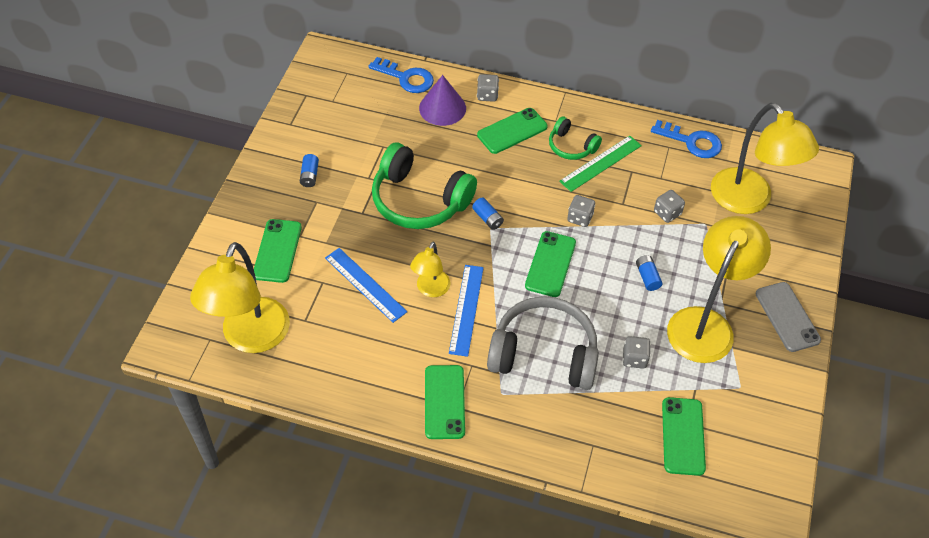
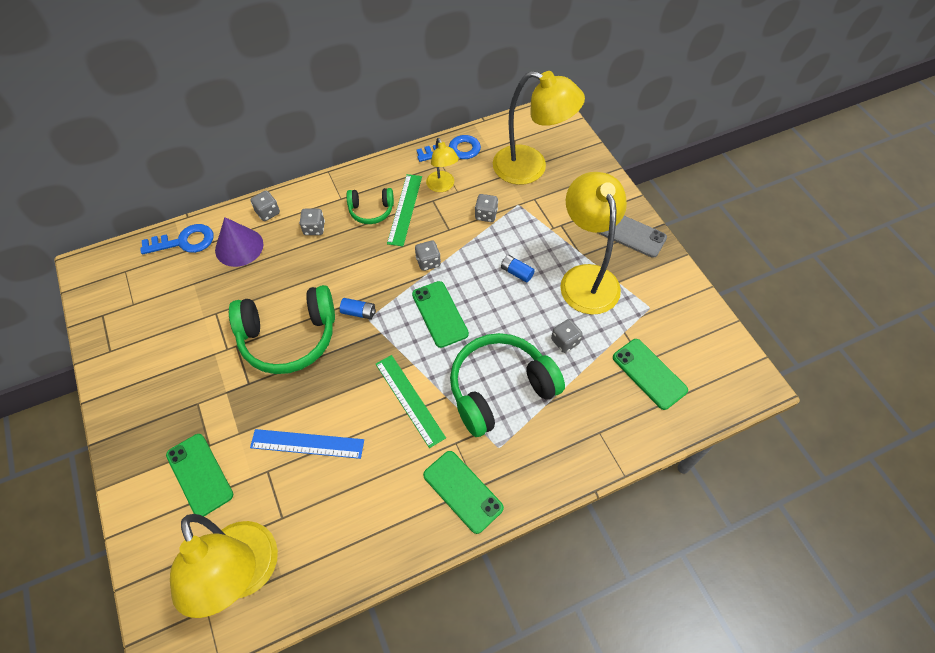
camera: 40 degrees left, 5 degrees up
blue battery [300,154,319,187] -> none
yellow lamp [410,242,450,297] -> yellow lamp moved to [426,138,459,192]
blue ruler [449,265,484,357] -> green ruler [376,355,446,448]
green phone [477,108,548,154] -> grey dice [299,208,325,235]
grey headphones [487,296,599,390] -> green headphones [450,333,565,437]

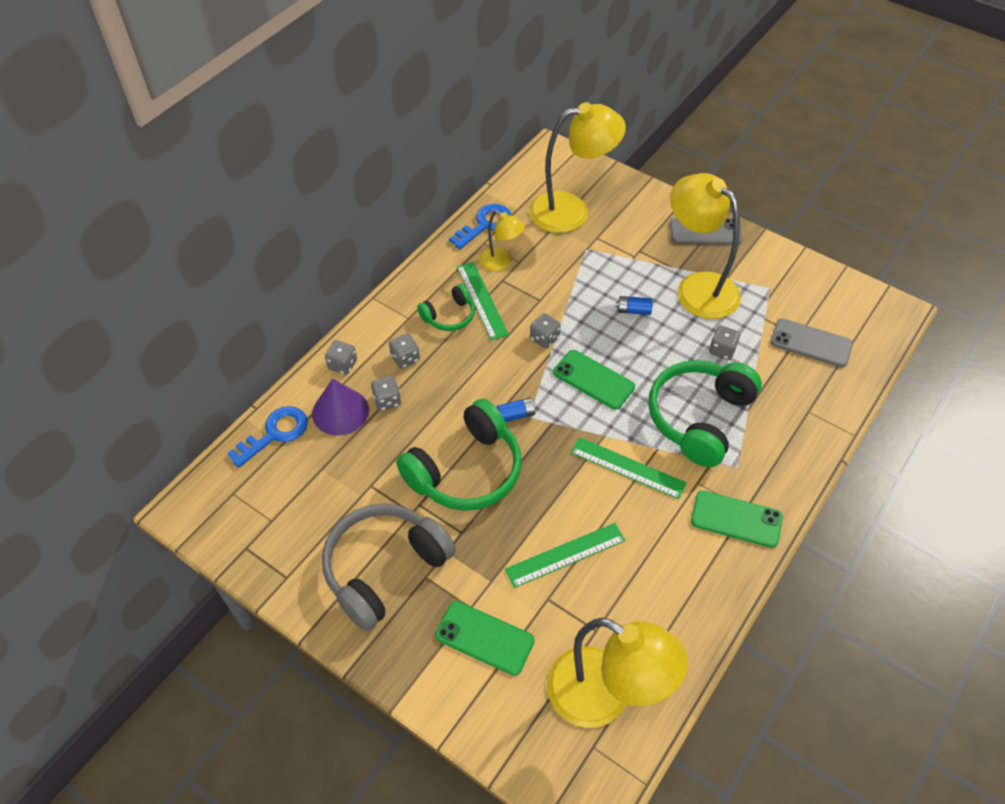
camera: 30 degrees left, 5 degrees down
blue ruler [250,429,364,459] -> green ruler [505,523,626,588]
grey dice [475,194,498,222] -> grey dice moved to [371,376,401,411]
green phone [613,339,688,410] -> grey phone [771,318,853,367]
none -> grey headphones [322,503,456,631]

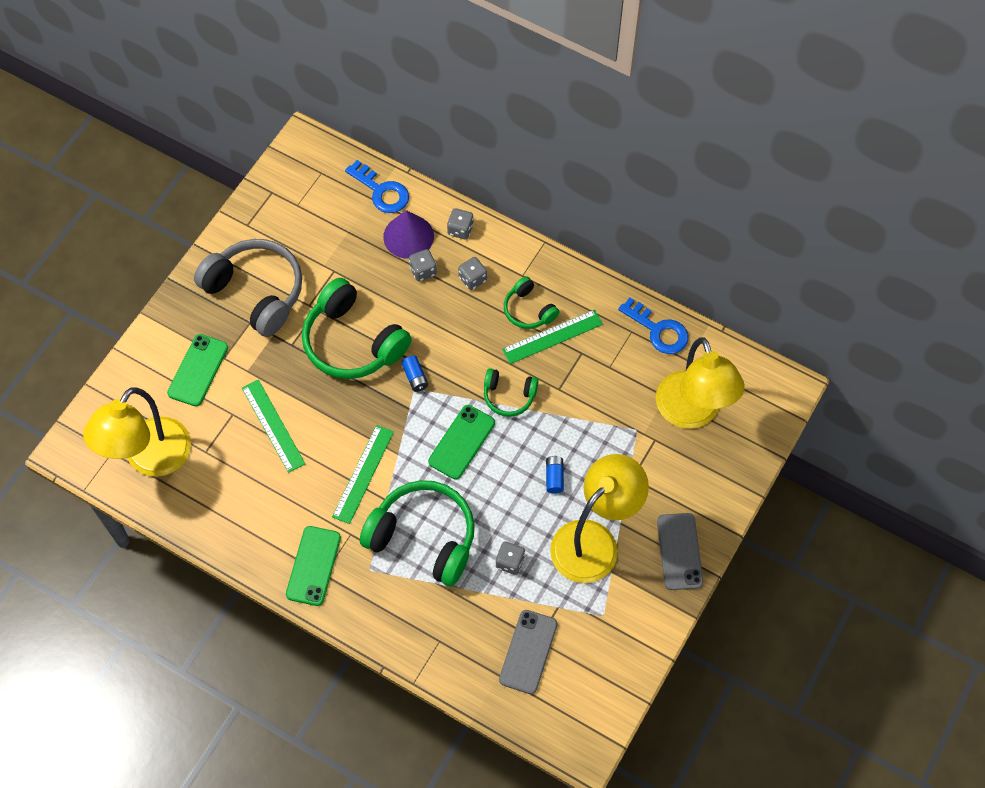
camera: 85 degrees right, 10 degrees up
yellow lamp [480,210,525,271] -> none
grey dice [530,313,561,348] -> green headphones [484,368,539,417]

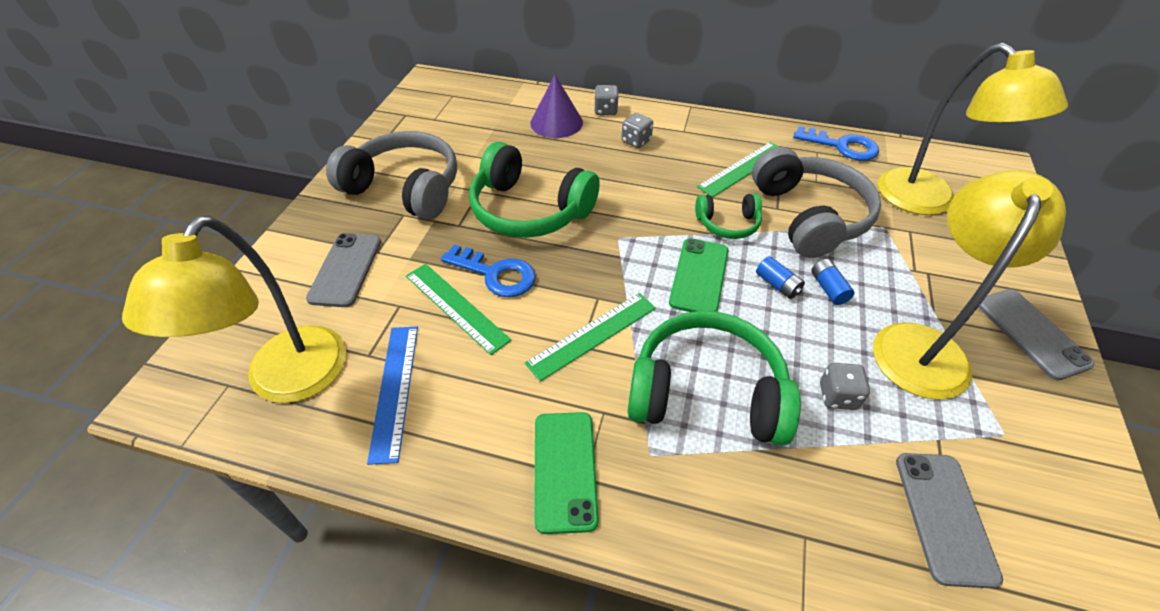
camera: 15 degrees left, 15 degrees down
green phone [167,334,228,406] -> grey phone [306,233,381,307]
green ruler [332,425,394,524] -> green ruler turned 45 degrees clockwise [525,293,656,382]
blue key [345,160,409,213] -> blue key moved to [441,245,536,297]
blue battery [401,356,428,392] -> blue battery moved to [756,256,805,299]
grey dice [409,249,437,282] -> none
green headphones [504,276,559,329] -> none
none -> blue ruler [367,327,418,465]
none -> grey headphones [752,147,881,258]

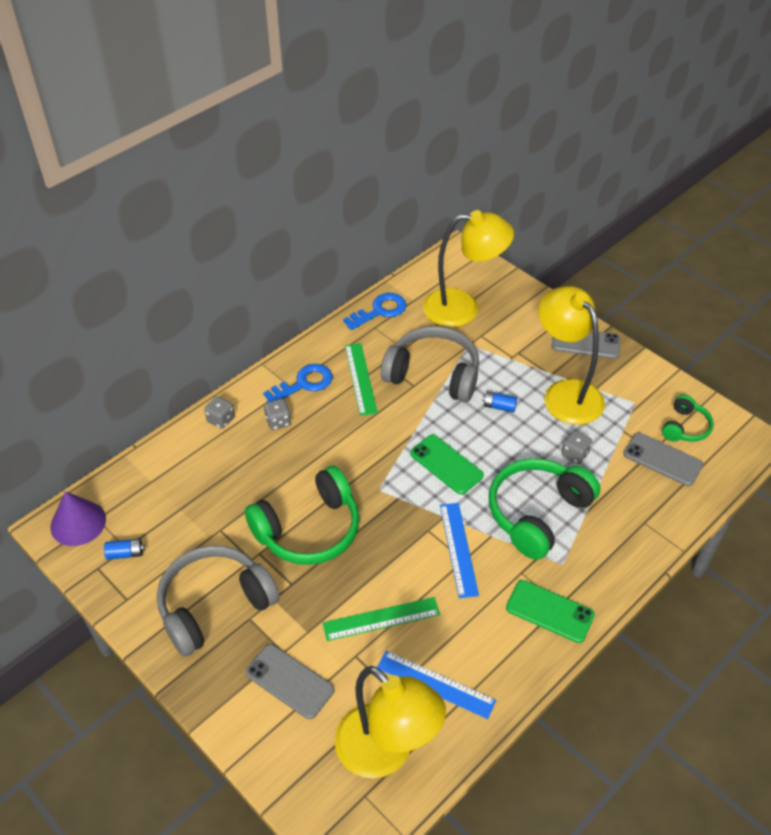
camera: 60 degrees left, 0 degrees up
blue key [441,245,536,297] -> blue key moved to [263,364,333,402]
green ruler [525,293,656,382] -> blue ruler [440,503,479,598]
purple cone [530,75,583,138] -> purple cone moved to [50,491,106,546]
green headphones [695,194,762,239] -> green headphones moved to [662,395,714,442]
blue battery [756,256,805,299] -> blue battery moved to [104,538,144,560]

